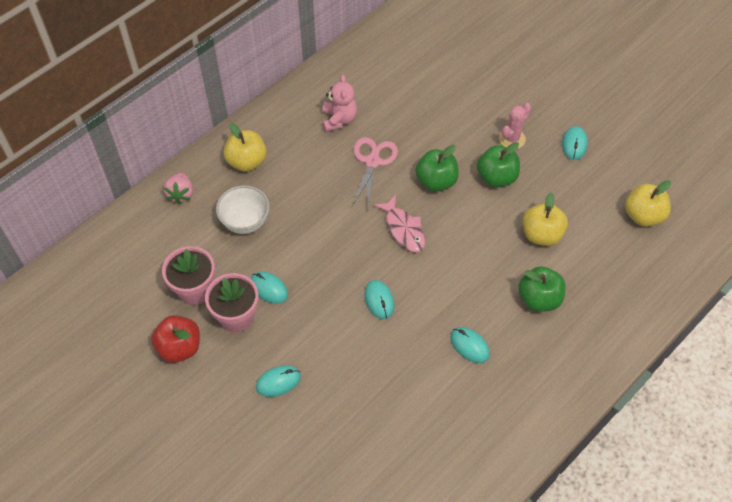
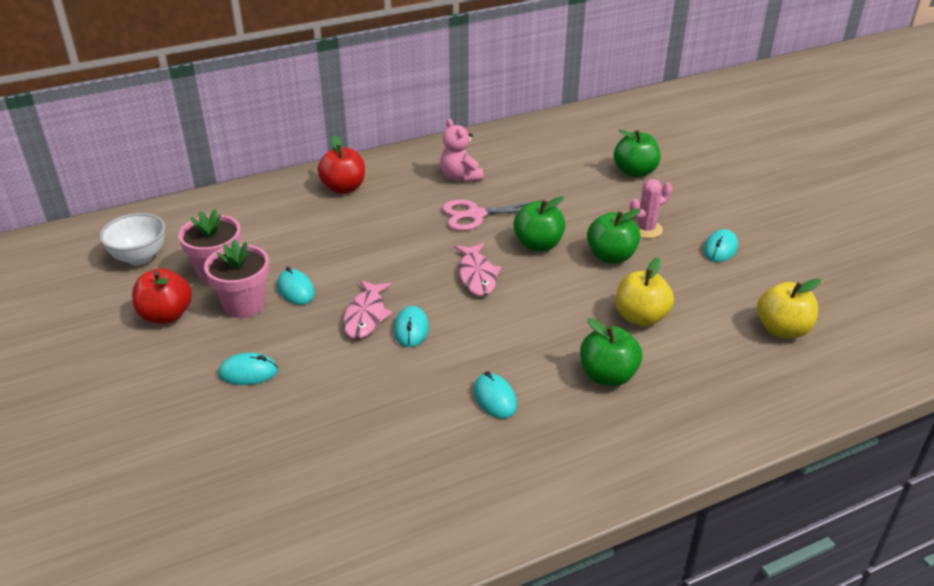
camera: 20 degrees right, 20 degrees down
pink strawberry [164,173,193,204] -> none
white bowl [216,185,270,234] -> white bowl moved to [99,213,165,265]
yellow apple [223,123,267,172] -> red apple [318,135,365,194]
pink teddy bear [322,75,357,132] -> pink teddy bear turned 135 degrees clockwise [440,119,483,182]
pink scissors [351,137,398,209] -> pink scissors turned 135 degrees counterclockwise [442,200,541,231]
none -> pink fish [343,280,393,339]
none -> green apple [614,129,661,177]

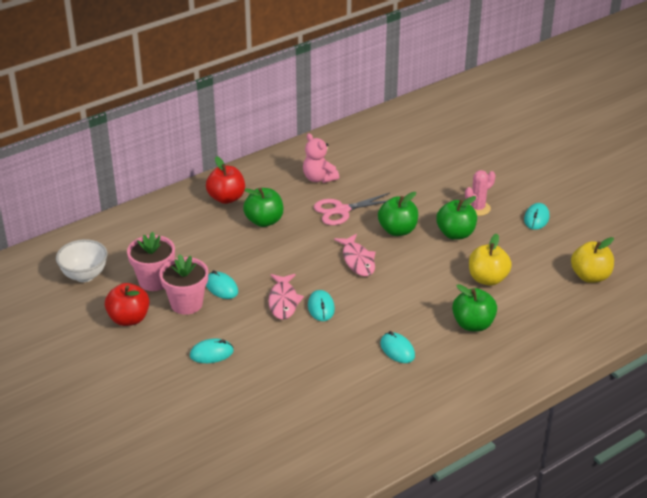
camera: 10 degrees left, 0 degrees up
green apple [614,129,661,177] -> green apple moved to [243,188,283,227]

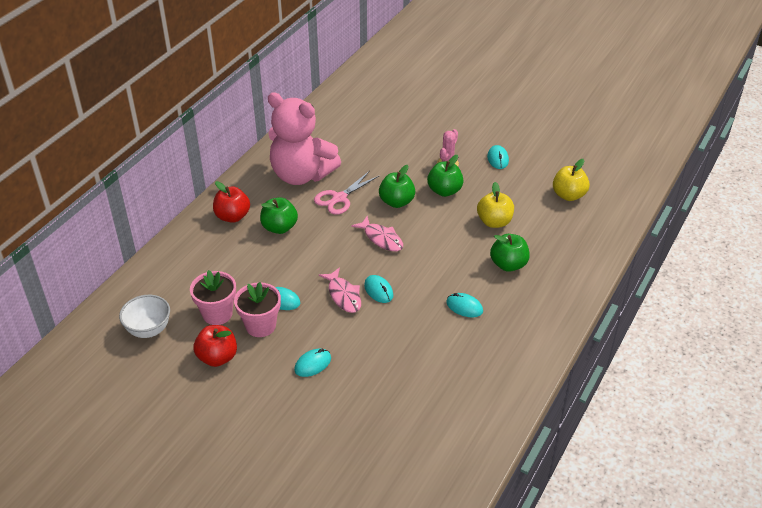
camera: 25 degrees left, 5 degrees up
pink teddy bear [303,133,339,183] -> pink teddy bear [268,92,341,185], size x2.13

